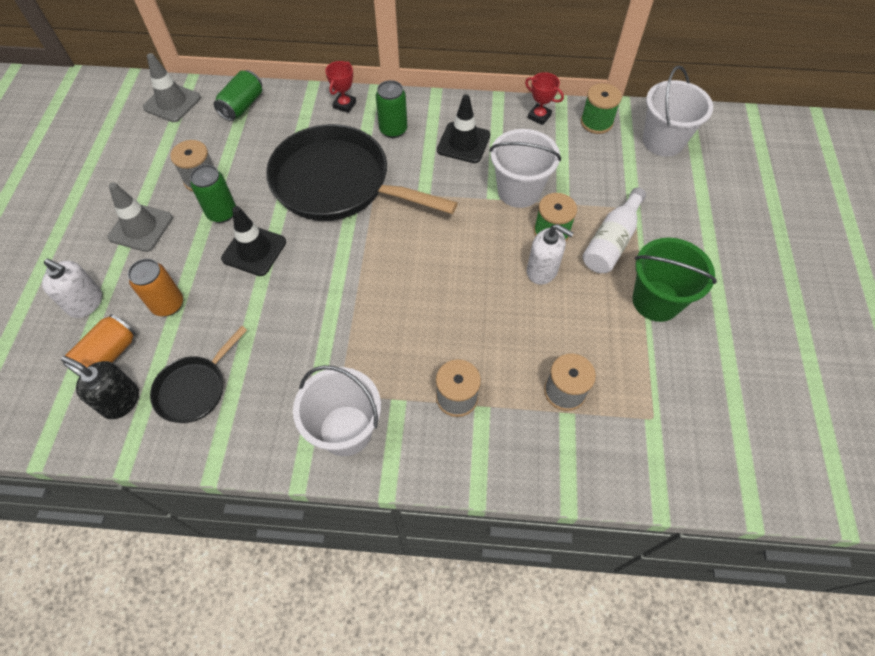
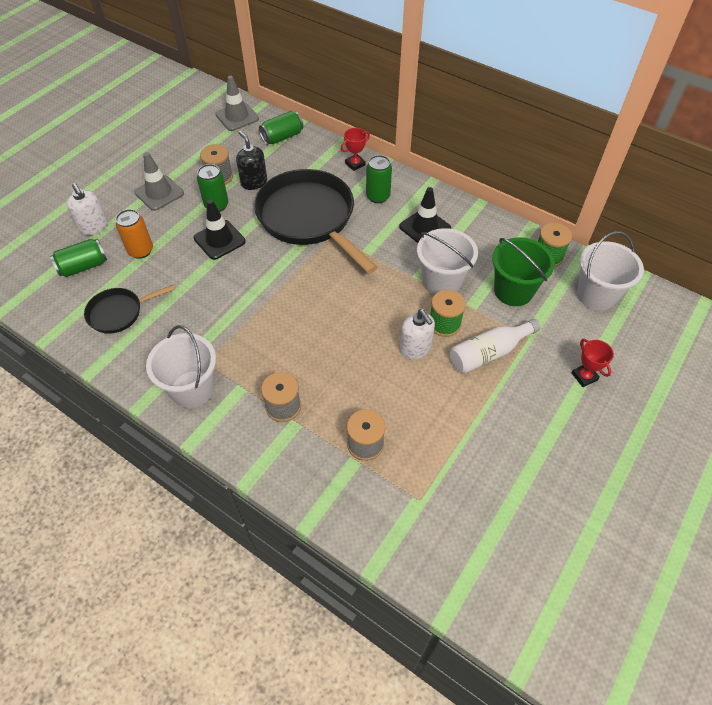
camera: 30 degrees right, 5 degrees down
black soap dispenser [61,356,139,419] -> black soap dispenser moved to [236,131,267,190]
orange can [63,314,136,376] -> green can [50,239,107,277]
red trophy [525,72,564,125] -> red trophy moved to [572,339,614,387]
green bucket [632,238,717,322] -> green bucket moved to [492,237,555,306]

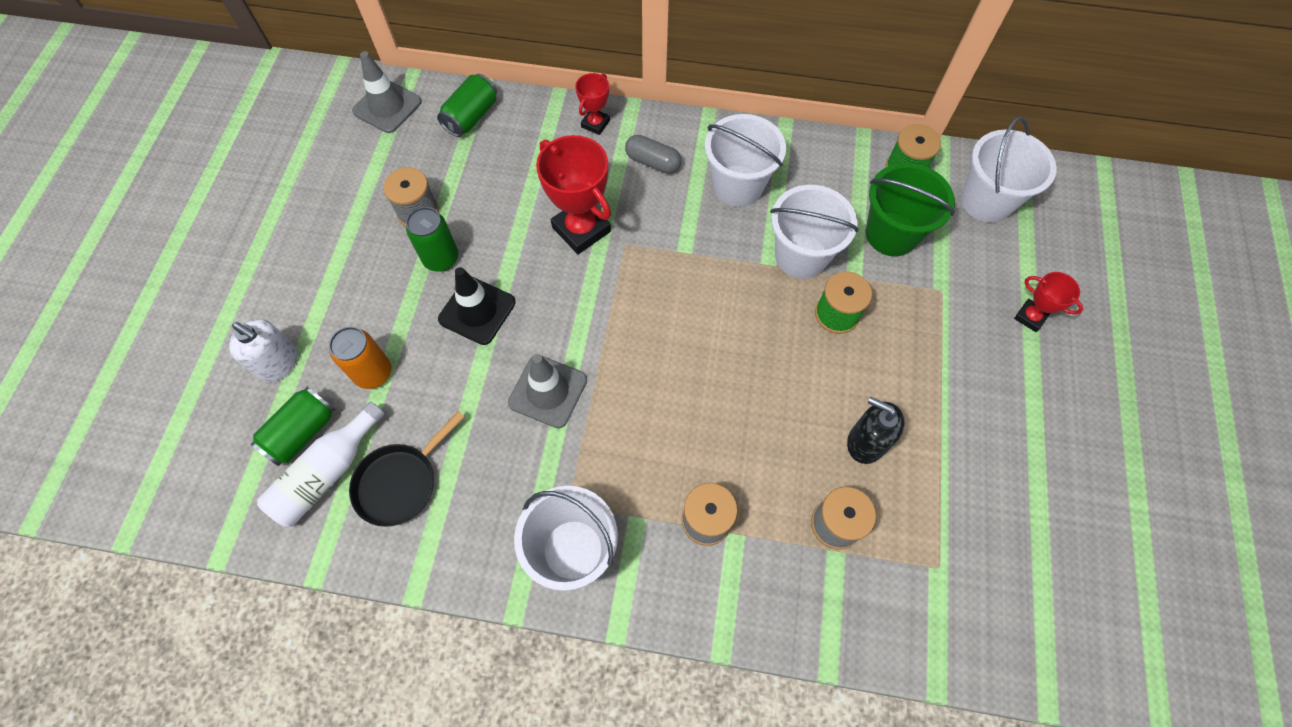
camera: 25 degrees left, 10 degrees up
grey traffic cone [134,152,184,211] -> grey traffic cone moved to [508,354,587,428]
black soap dispenser [236,131,267,190] -> black soap dispenser moved to [847,397,905,464]
black pan [254,169,378,274] -> red trophy [536,135,611,254]
green can [366,155,392,203] -> grey capsule [625,135,681,174]
black traffic cone [399,187,451,243] -> white bucket [705,114,786,207]
white soap dispenser [400,309,435,360] -> none
white bottle [450,319,540,374] -> white bottle moved to [257,401,385,528]

